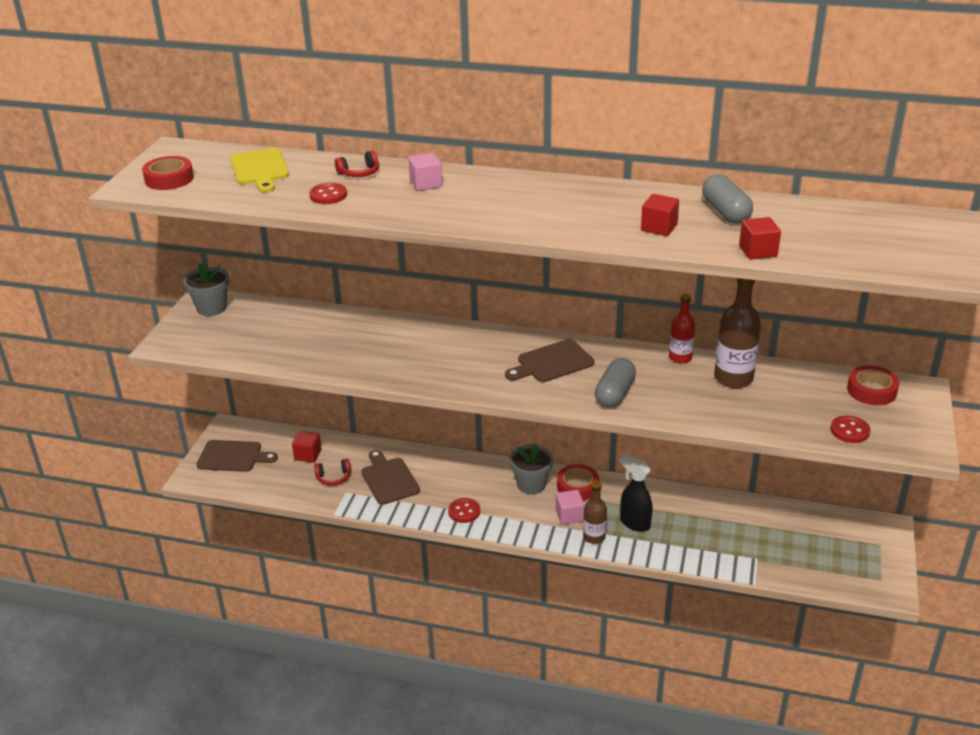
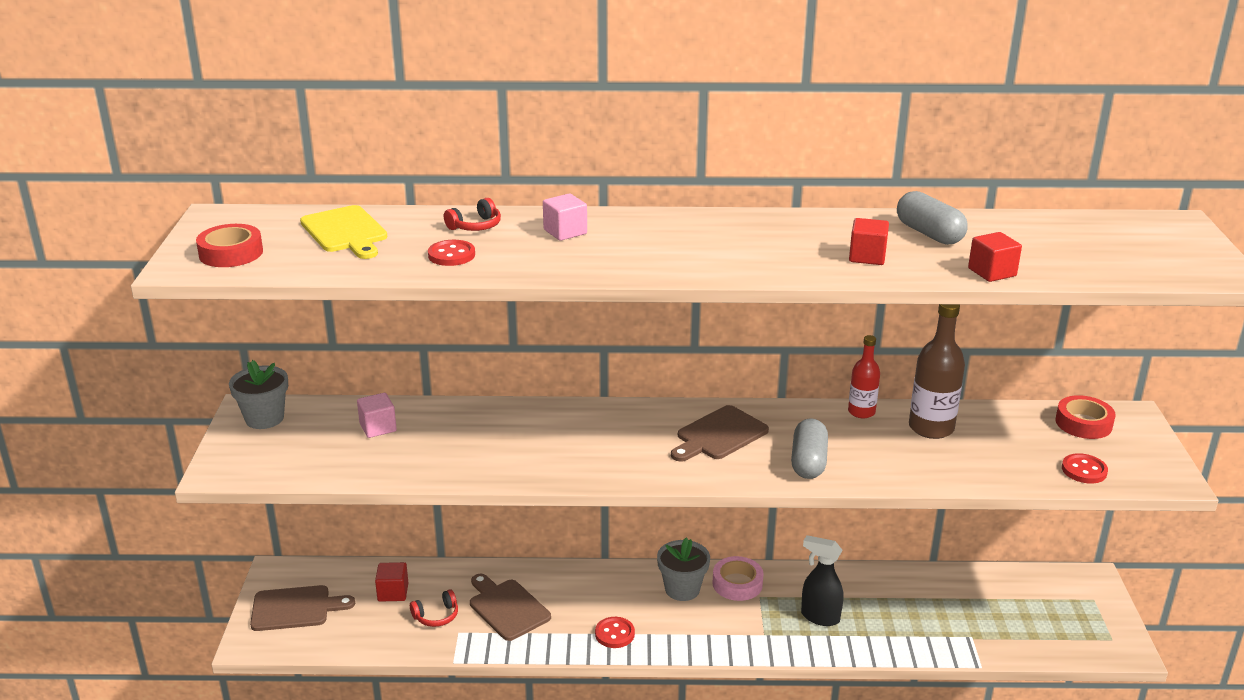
camera: 15 degrees left, 5 degrees down
pink cube [556,490,584,525] -> pink cube moved to [357,393,397,438]
red tape [557,464,599,501] -> pink tape [712,556,763,601]
brown bottle [583,482,607,544] -> none

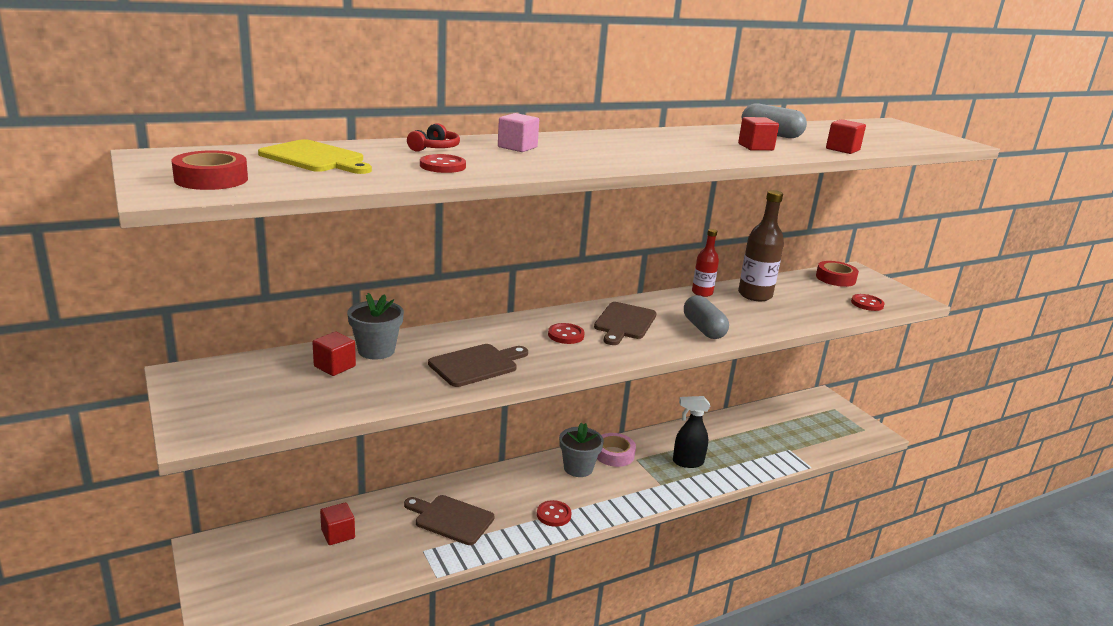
camera: 30 degrees left, 5 degrees down
grey flower pot [229,360,288,429] -> grey flower pot moved to [347,293,404,359]
brown cutting board [250,585,355,631] -> brown cutting board moved to [428,344,528,387]
pink cube [357,393,397,438] -> red cube [312,332,356,376]
red headphones [410,589,458,627] -> none
none -> red button [548,323,585,344]

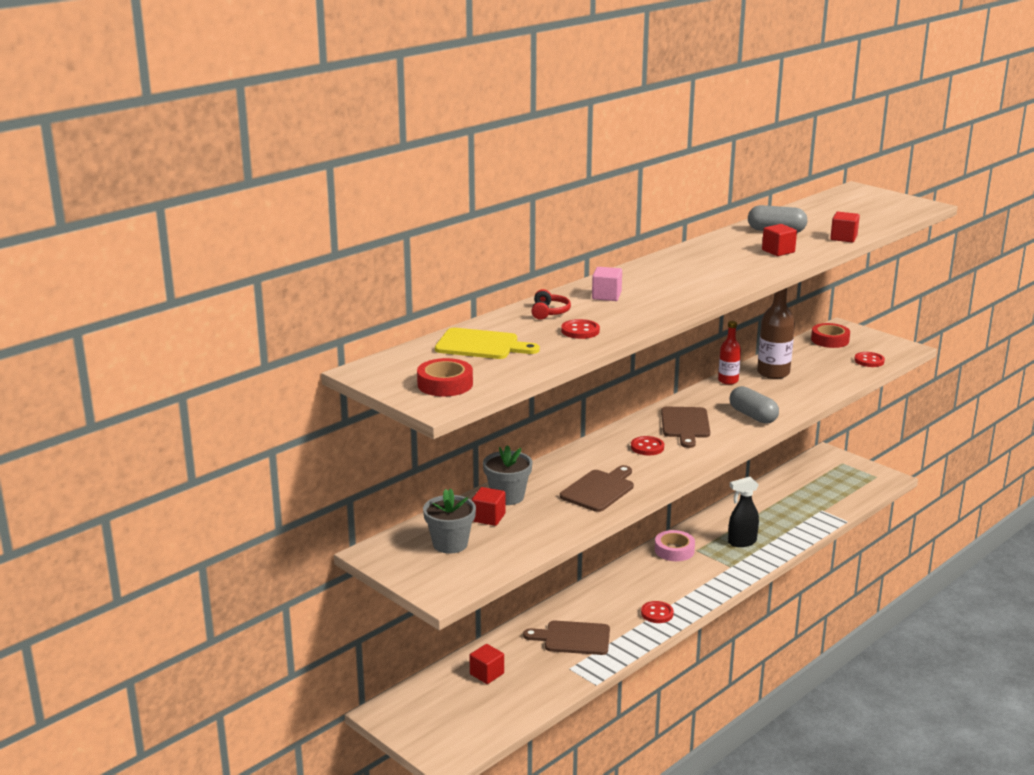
camera: 15 degrees left, 0 degrees up
grey flower pot [559,423,604,477] -> grey flower pot moved to [423,488,476,554]

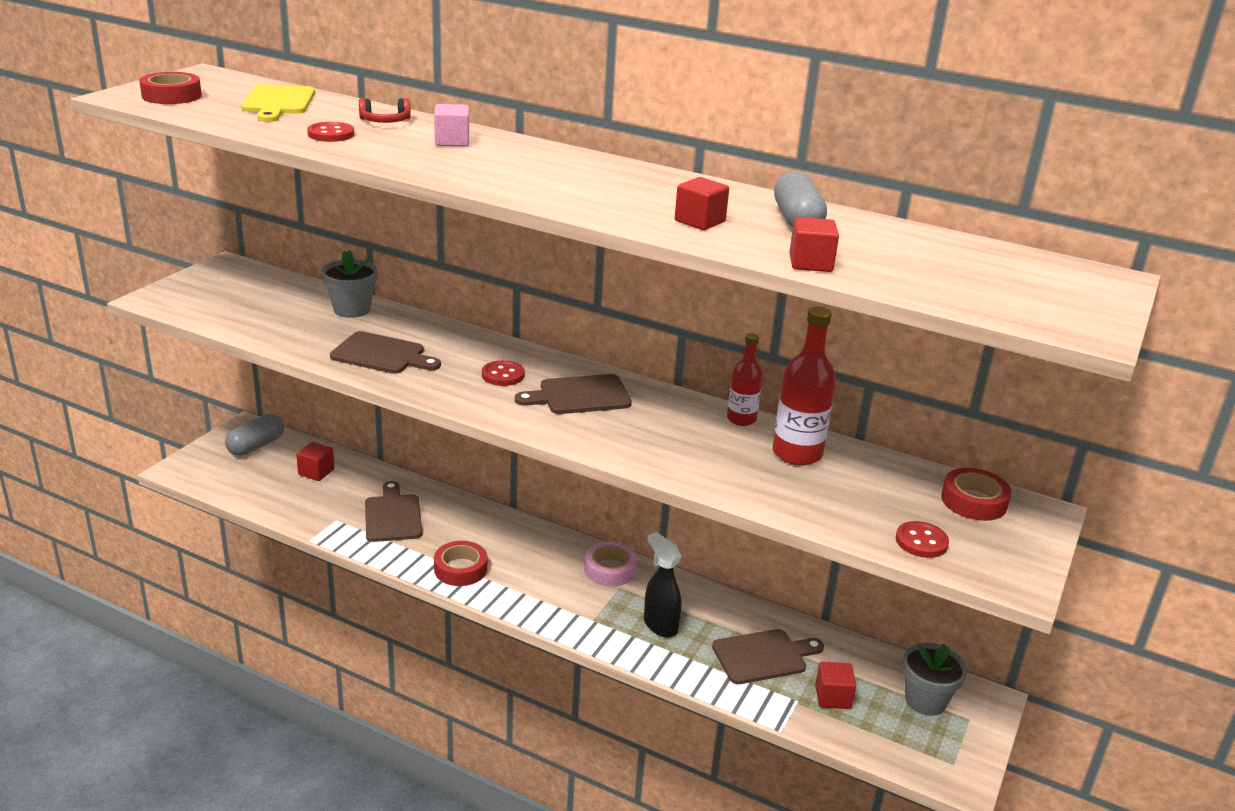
camera: 70 degrees right, 5 degrees up
grey flower pot [423,488,476,554] -> grey flower pot moved to [902,643,967,716]
red cube [472,487,506,526] -> red cube moved to [815,662,856,709]
red button [641,601,674,623] -> red tape [434,541,487,586]
grey capsule [730,386,779,424] -> grey capsule moved to [225,414,284,456]
brown bottle [757,288,795,379] -> red bottle [773,307,836,466]
none -> brown cutting board [712,629,824,684]

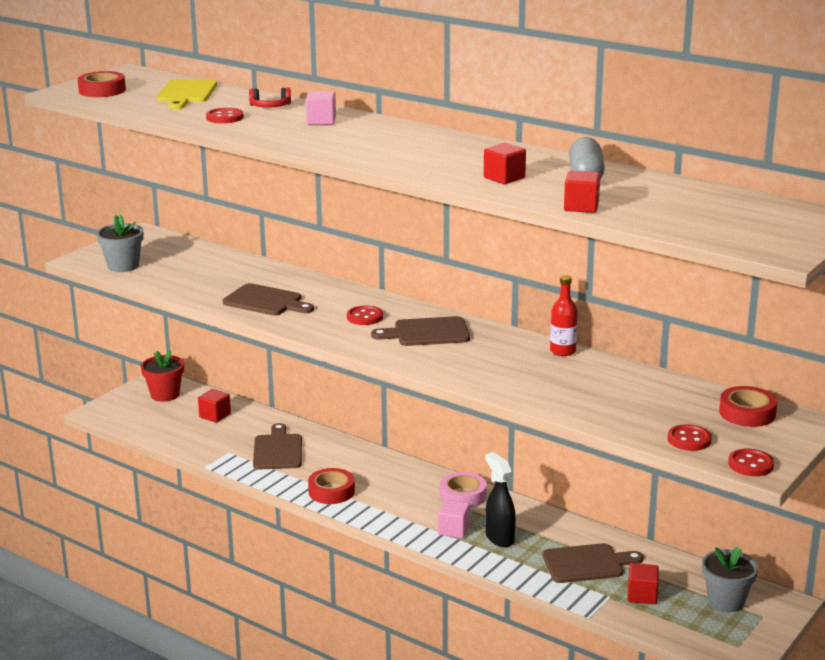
camera: 10 degrees right, 5 degrees down
grey capsule [225,414,284,456] -> red flower pot [141,350,184,402]
grey flower pot [321,250,378,318] -> grey flower pot moved to [96,215,144,272]
red bottle [773,307,836,466] -> none
none -> pink cube [438,500,470,538]
none -> red button [728,449,774,476]

